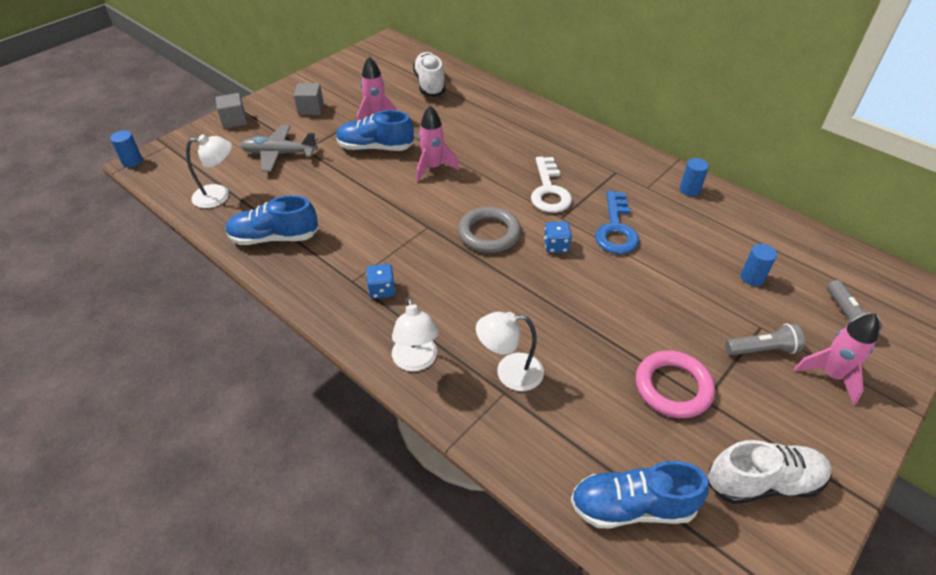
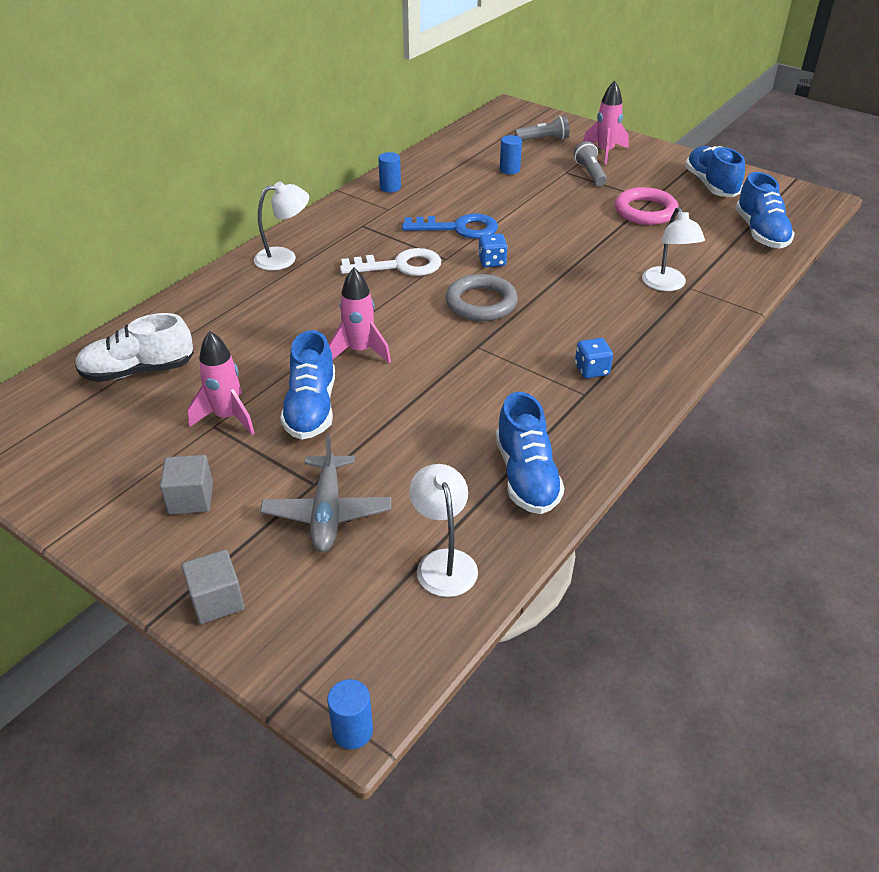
camera: 95 degrees left, 5 degrees down
white lamp [392,296,439,371] -> white lamp moved to [254,182,309,270]
white shoe [708,440,832,504] -> blue shoe [685,146,745,197]

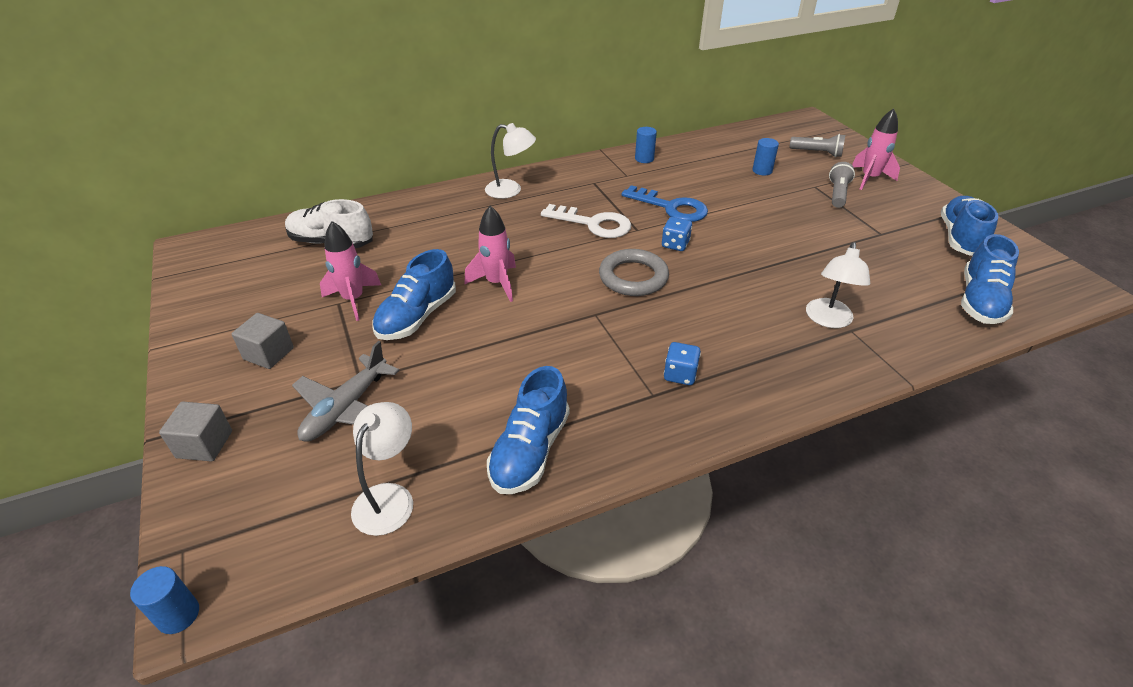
camera: 30 degrees right, 0 degrees up
pink ring [615,187,678,225] -> none

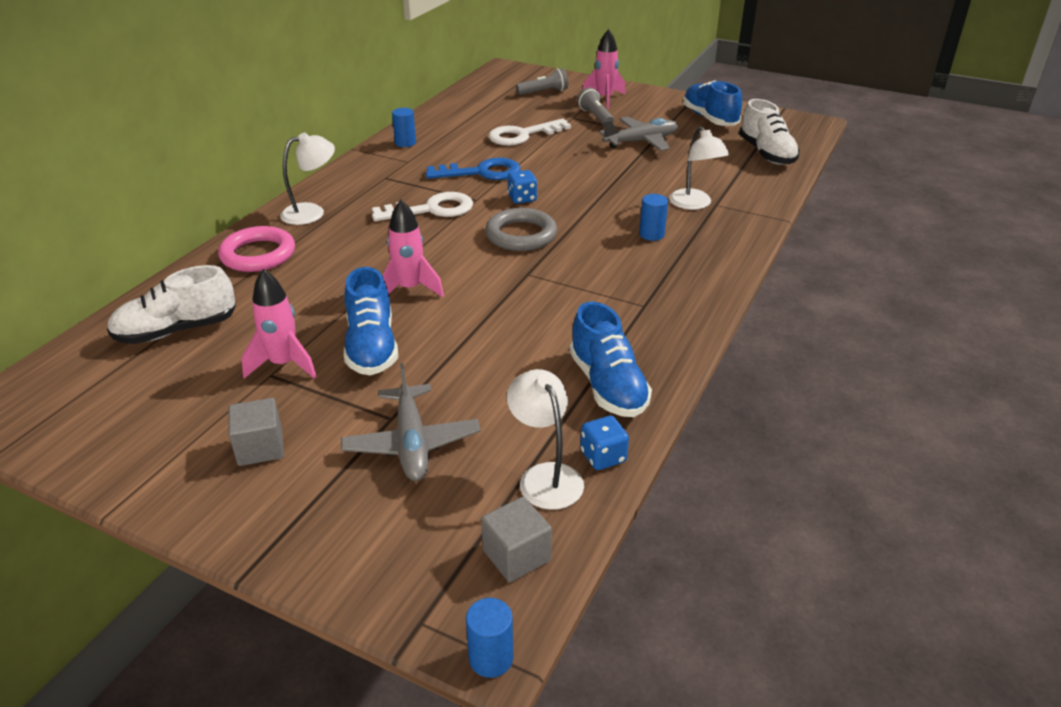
camera: 40 degrees left, 5 degrees down
grey cube [159,401,232,462] -> grey cube moved to [481,497,552,582]
blue dice [664,342,701,385] -> blue dice moved to [580,416,629,470]
blue cylinder [753,138,779,176] -> blue cylinder moved to [639,194,668,241]
blue shoe [961,234,1019,324] -> white shoe [739,99,800,165]
none -> pink ring [218,226,295,272]
none -> white key [489,119,571,146]
none -> grey plane [599,117,678,151]

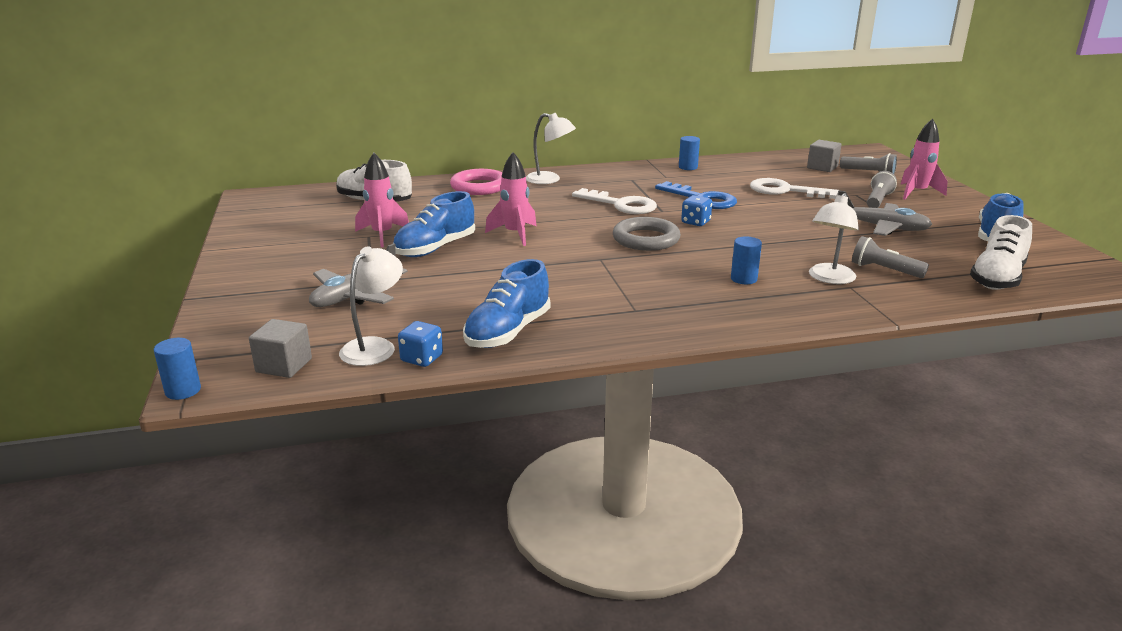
camera: 50 degrees right, 10 degrees down
grey cube [228,398,284,466] -> grey cube moved to [807,140,842,172]
none -> grey flashlight [852,236,929,278]

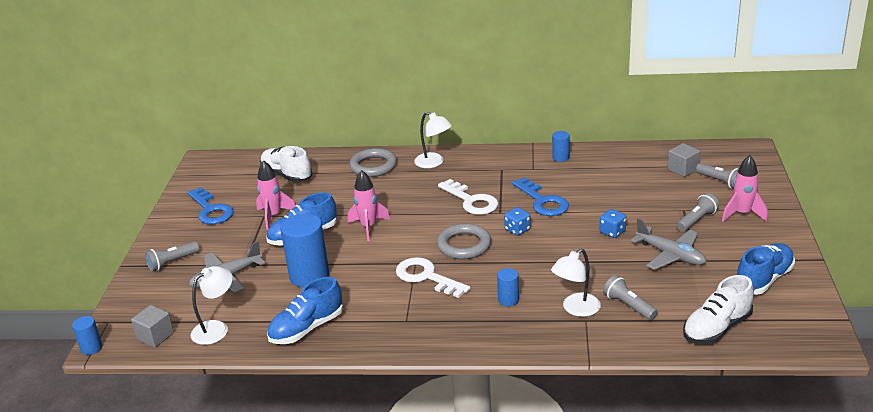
camera: 20 degrees right, 5 degrees up
blue dice [398,321,443,367] -> blue dice moved to [600,209,626,238]
pink ring [450,169,502,195] -> grey ring [349,148,397,177]
white key [750,178,840,199] -> white key moved to [396,257,470,298]
none -> grey flashlight [145,241,199,272]
none -> blue key [188,187,234,225]
none -> blue cylinder [280,214,329,288]

